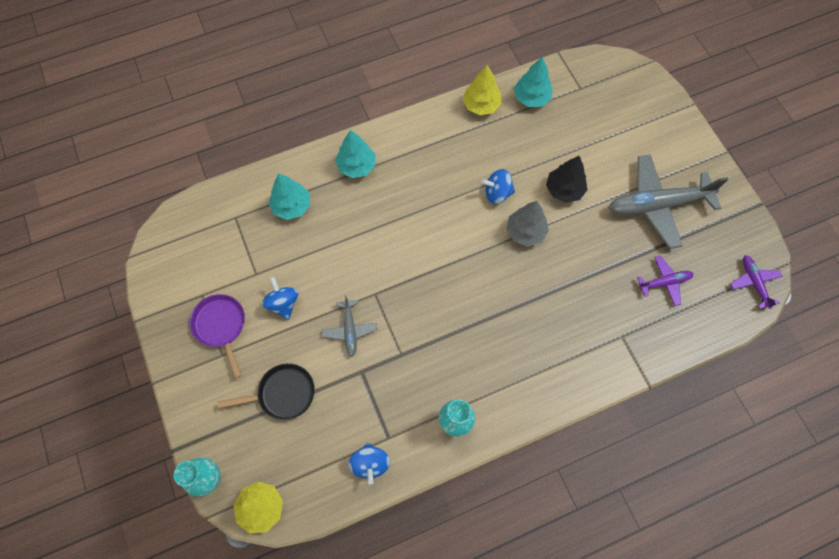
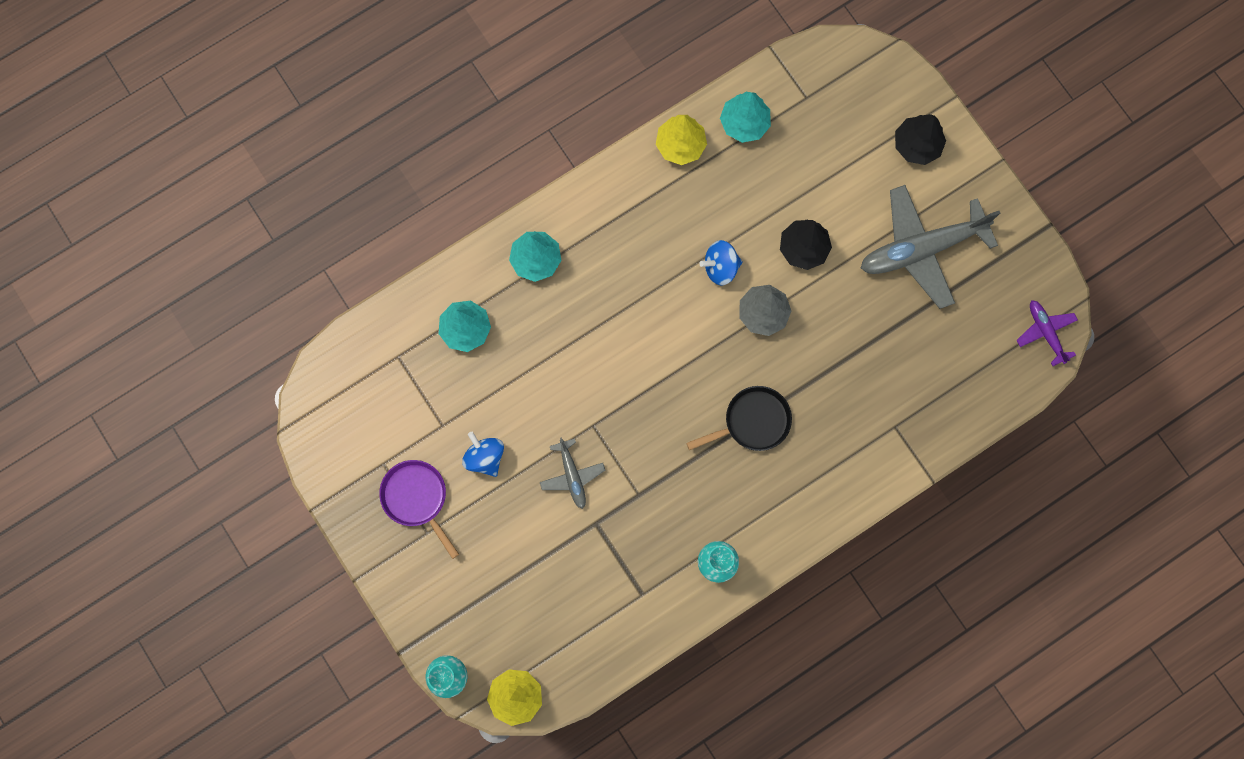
camera: 10 degrees left, 10 degrees up
black pan [218,363,315,420] -> black pan moved to [686,386,792,451]
blue spinning top [349,443,390,485] -> none
purple plane [637,256,693,306] -> none
none -> black tree [895,114,946,165]

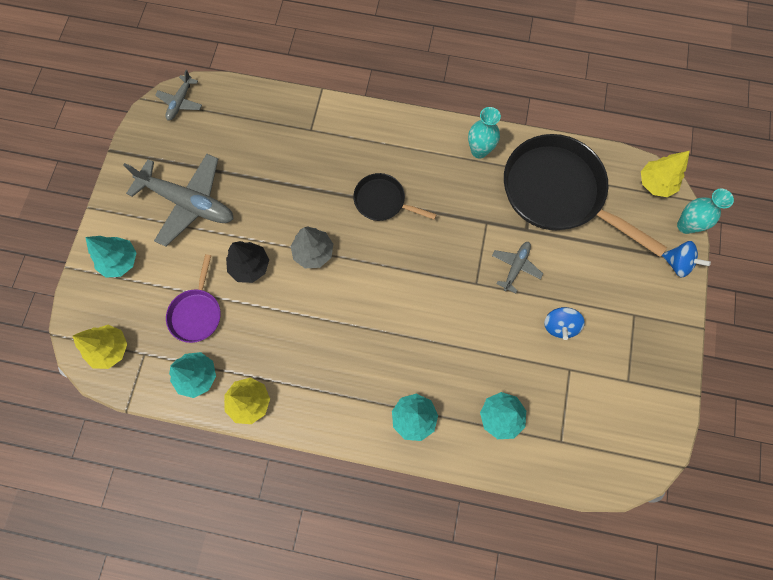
camera: 135 degrees left, 5 degrees down
purple pan [379,460,459,559] -> purple pan moved to [166,254,221,343]
blue spinning top [699,240,743,285] -> blue spinning top moved to [662,241,711,277]
black tree [895,114,946,165] -> turquoise tree [85,236,137,278]
purple plane [1016,300,1078,366] -> grey plane [155,70,202,121]
none -> yellow tree [73,325,127,369]
none -> black pan [504,134,667,257]

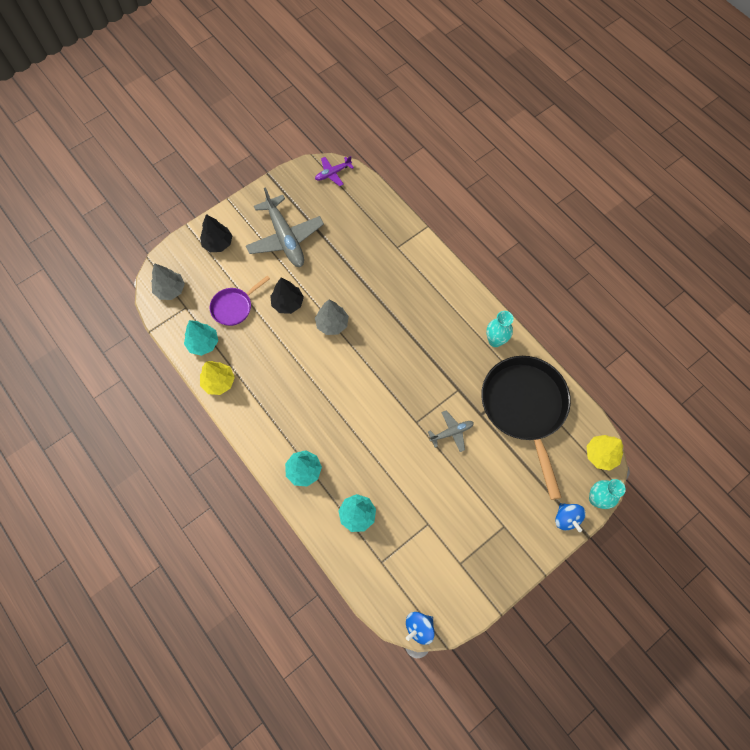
camera: 40 degrees right, 5 degrees down
yellow tree [73,325,127,369] -> grey tree [151,263,185,300]
turquoise tree [85,236,137,278] -> black tree [200,214,233,252]
grey plane [155,70,202,121] -> purple plane [315,156,354,186]
black pan [353,173,437,221] -> none
blue spinning top [544,307,585,340] -> blue spinning top moved to [406,612,435,645]

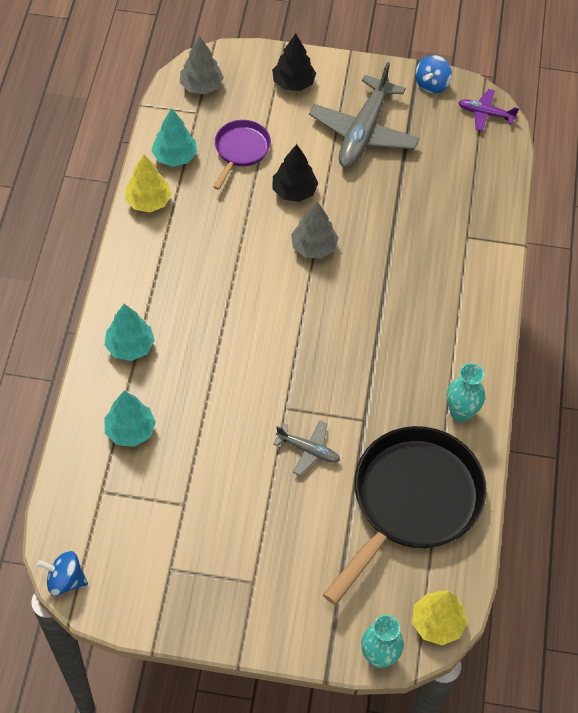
camera: 45 degrees right, 10 degrees down
purple pan [210,276,270,326] -> purple pan turned 105 degrees clockwise [213,120,271,190]
blue spinning top [555,503,586,532] -> blue spinning top moved to [415,55,452,94]

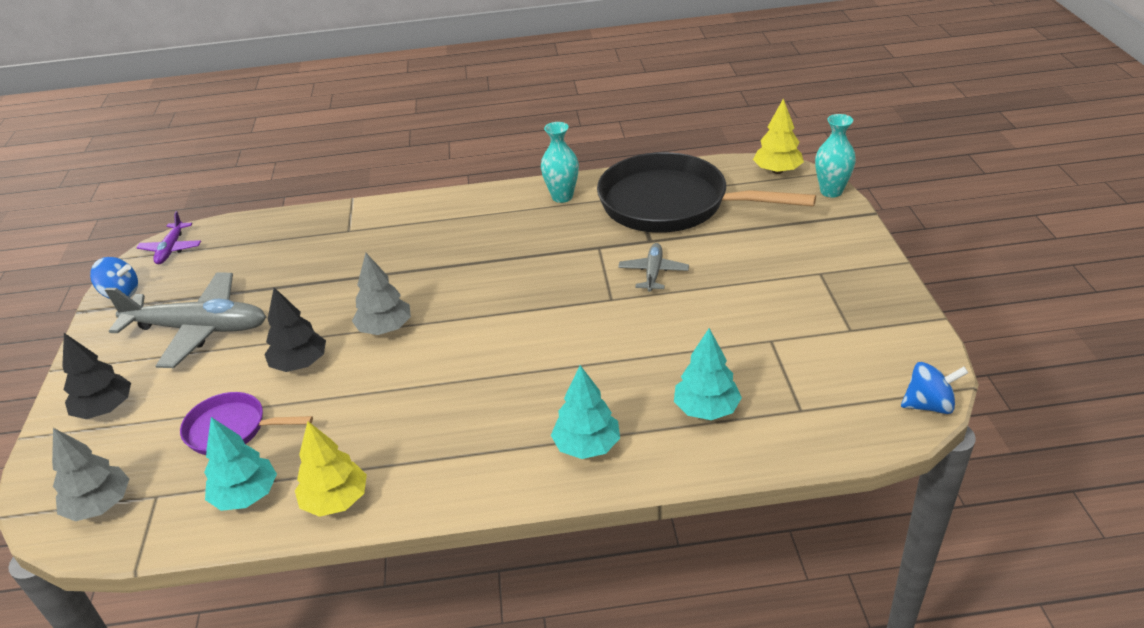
camera: 100 degrees left, 20 degrees down
blue spinning top [37,551,88,596] -> blue spinning top turned 90 degrees counterclockwise [901,362,968,414]

